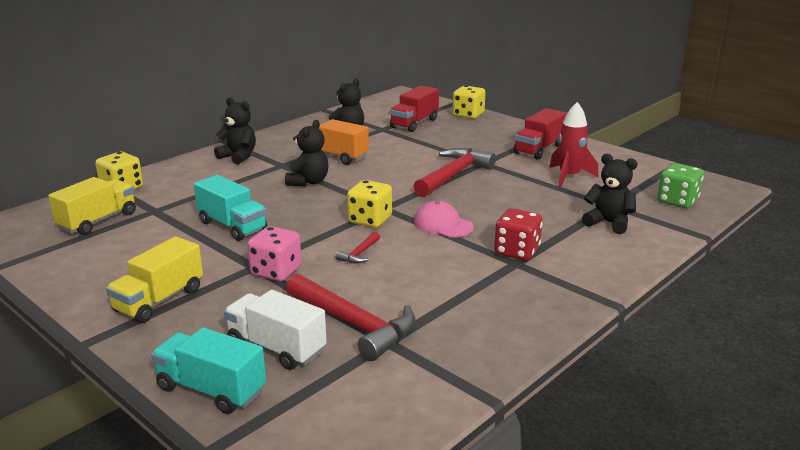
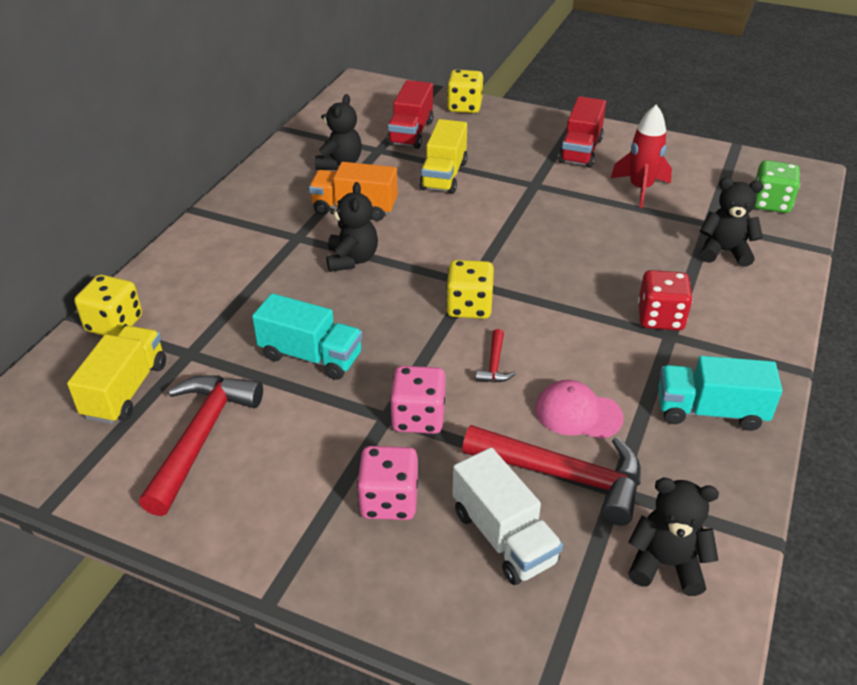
camera: 20 degrees left, 15 degrees up
yellow truck [106,236,203,323] -> yellow truck moved to [419,119,468,194]
turquoise truck [151,327,266,414] -> turquoise truck moved to [658,356,783,431]
black teddy bear [214,98,256,164] -> black teddy bear moved to [628,478,719,596]
white truck [224,290,327,370] -> white truck turned 135 degrees counterclockwise [452,447,563,585]
red hammer [413,148,496,197] -> red hammer moved to [139,375,263,516]
pink cap [414,201,474,238] -> pink cap moved to [535,380,623,439]
none -> pink dice [357,446,418,520]

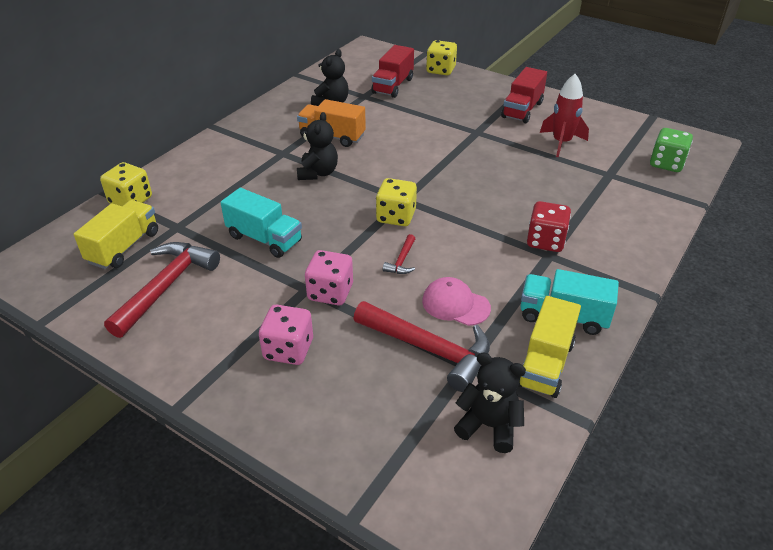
camera: 10 degrees right, 0 degrees up
yellow truck [419,119,468,194] -> yellow truck moved to [518,296,581,398]
white truck [452,447,563,585] -> none
black teddy bear [700,178,763,267] -> none

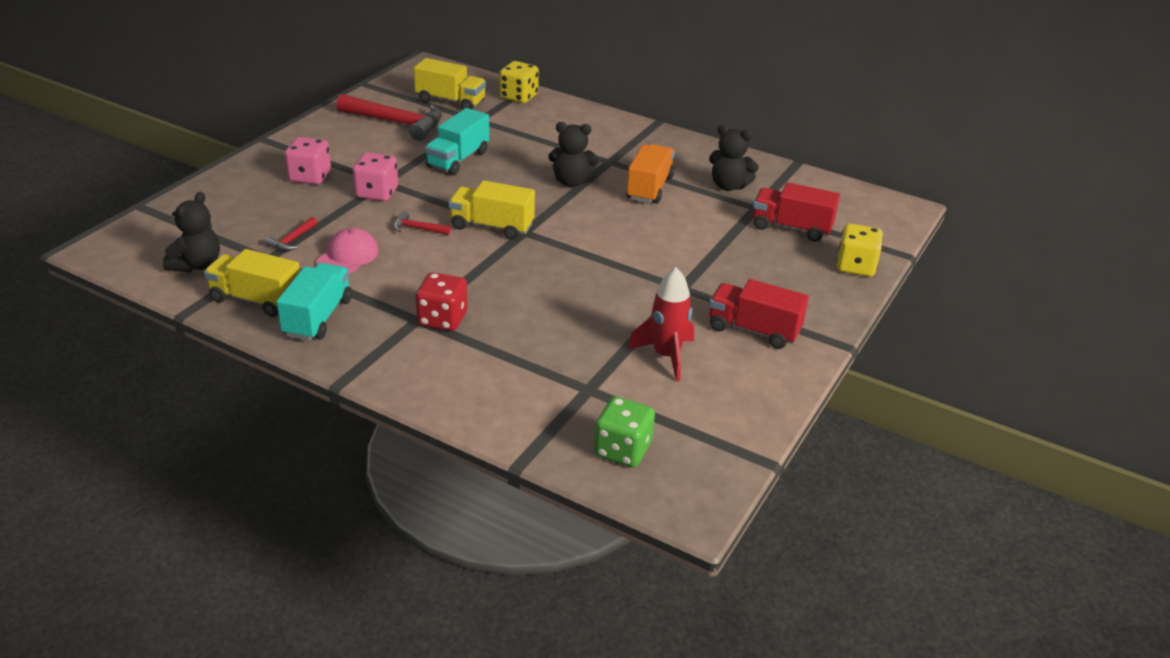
camera: 85 degrees right, 5 degrees down
red hammer [353,301,490,392] -> red hammer [265,217,317,251], size x0.45
yellow dice [376,178,417,226] -> yellow truck [448,180,535,240]

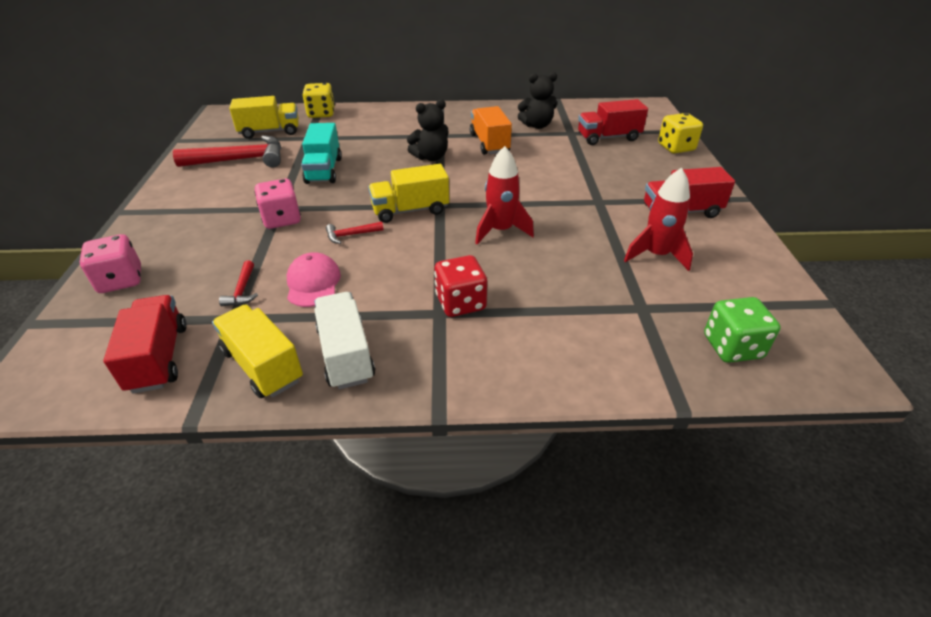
camera: 30 degrees left, 5 degrees up
black teddy bear [163,192,220,273] -> red truck [103,295,187,394]
yellow truck [204,249,300,317] -> yellow truck turned 60 degrees clockwise [212,304,303,398]
turquoise truck [276,263,352,341] -> white truck [314,292,375,389]
pink dice [285,137,331,185] -> pink dice moved to [80,234,141,293]
none -> red rocket [475,146,534,244]

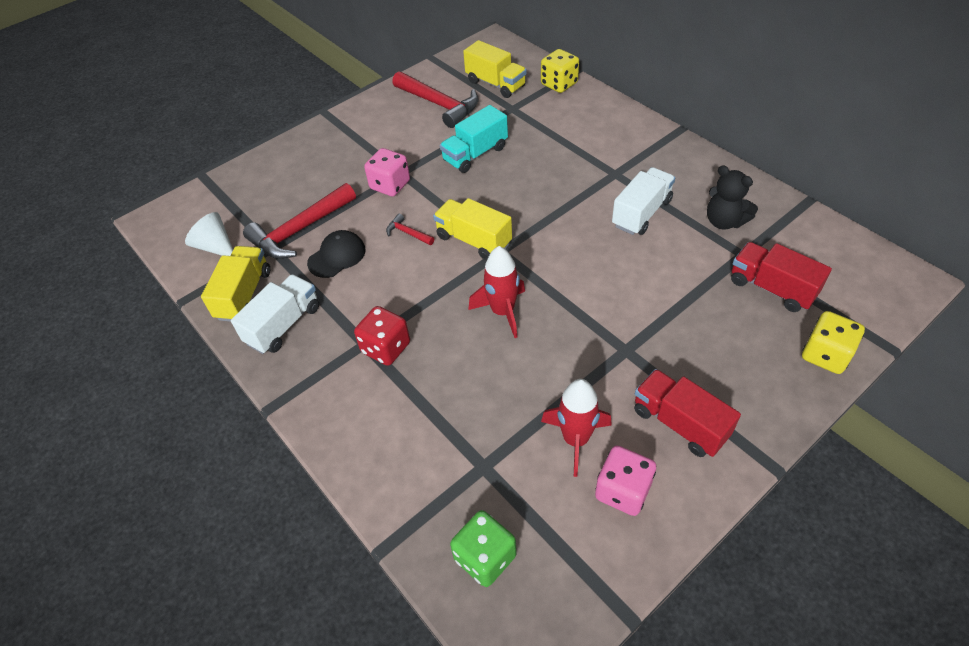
camera: 55 degrees right, 10 degrees up
pink dice [80,234,141,293] -> pink dice moved to [595,445,656,516]
red truck [103,295,187,394] -> white cone [185,212,233,256]
red hammer [219,260,258,306] -> red hammer [243,183,356,259], size x2.21
pink cap [287,253,341,307] -> black cap [307,230,366,278]
black teddy bear [407,99,448,161] -> none
orange truck [470,106,512,155] -> white truck [612,167,675,235]

